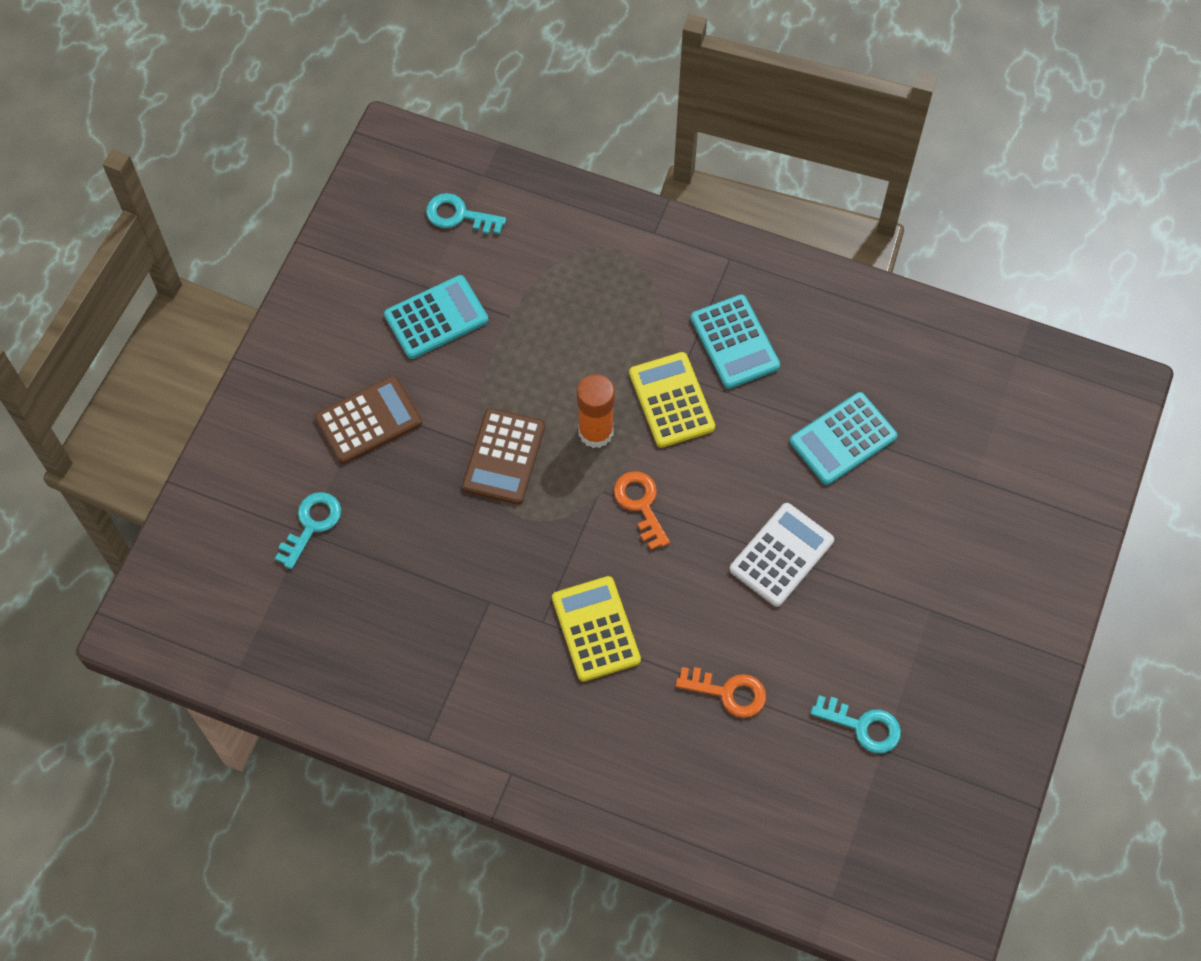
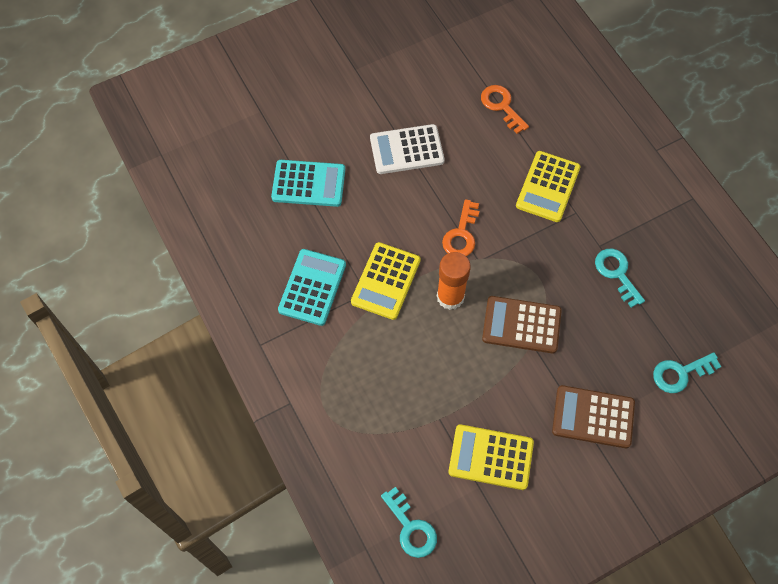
camera: 140 degrees left, 0 degrees up
turquoise calculator [384,275,488,359] -> yellow calculator [448,424,534,490]
brown calculator [462,408,545,505] -> brown calculator turned 135 degrees counterclockwise [482,296,562,353]
turquoise key [811,695,901,753] -> turquoise key moved to [595,249,645,308]

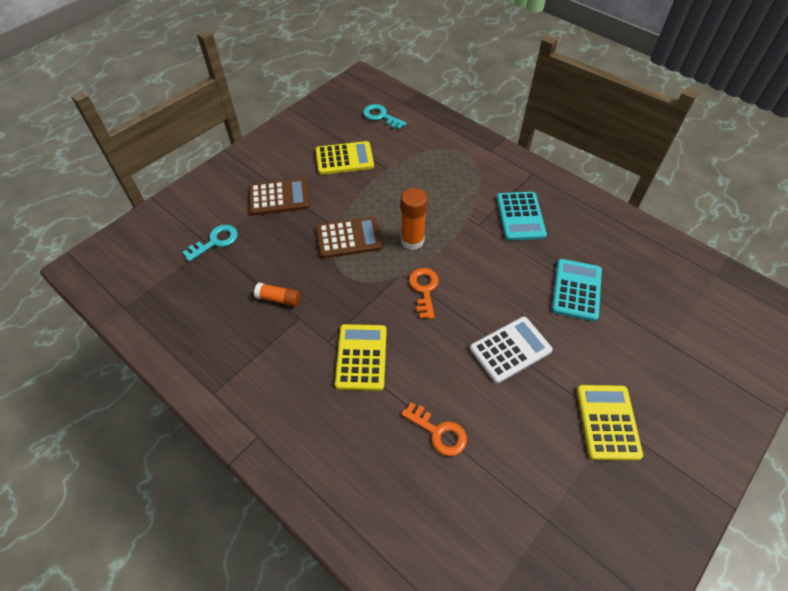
camera: 160 degrees right, 10 degrees down
turquoise calculator [271,160,345,207] -> turquoise calculator turned 120 degrees clockwise [552,259,602,321]
yellow calculator [351,242,421,320] -> yellow calculator moved to [577,385,643,461]
turquoise key [595,249,645,308] -> orange glue stick [254,282,300,307]

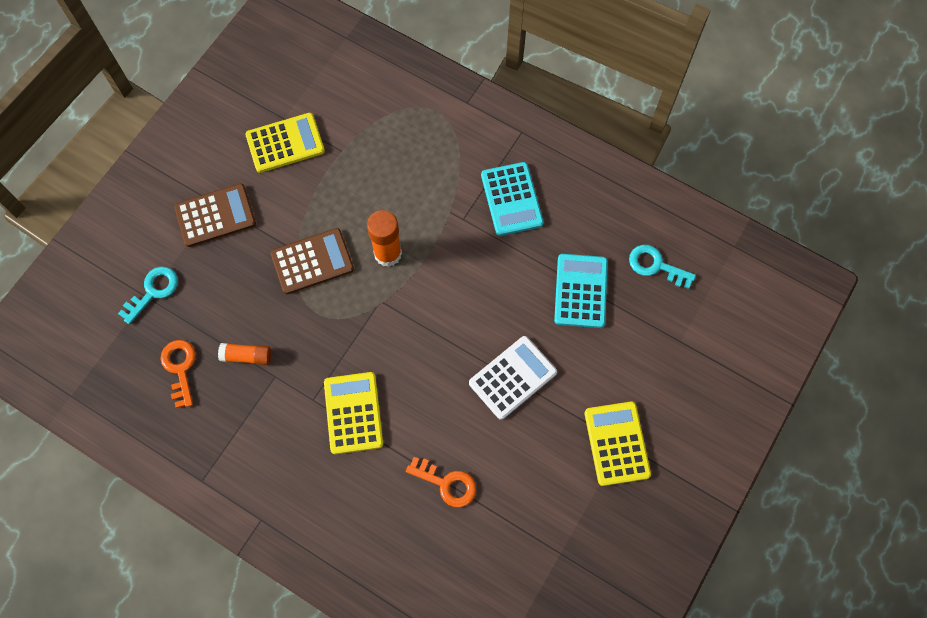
camera: 10 degrees left, 15 degrees up
turquoise key [363,104,407,130] -> turquoise key moved to [629,245,696,289]
orange key [409,268,439,319] -> orange key moved to [160,340,196,408]

